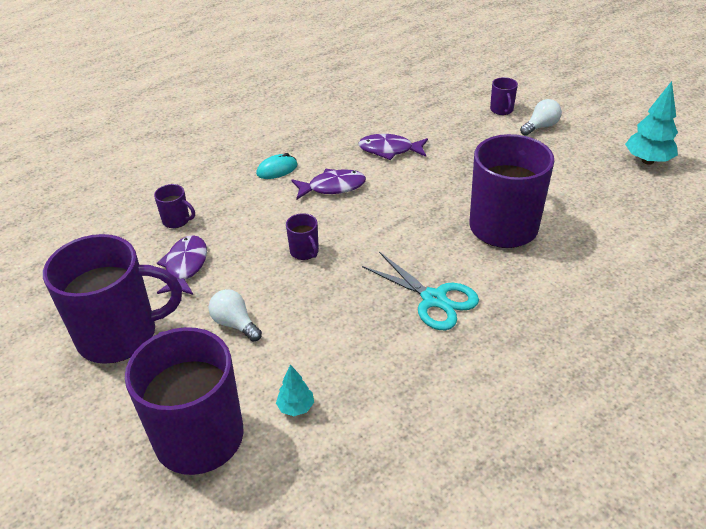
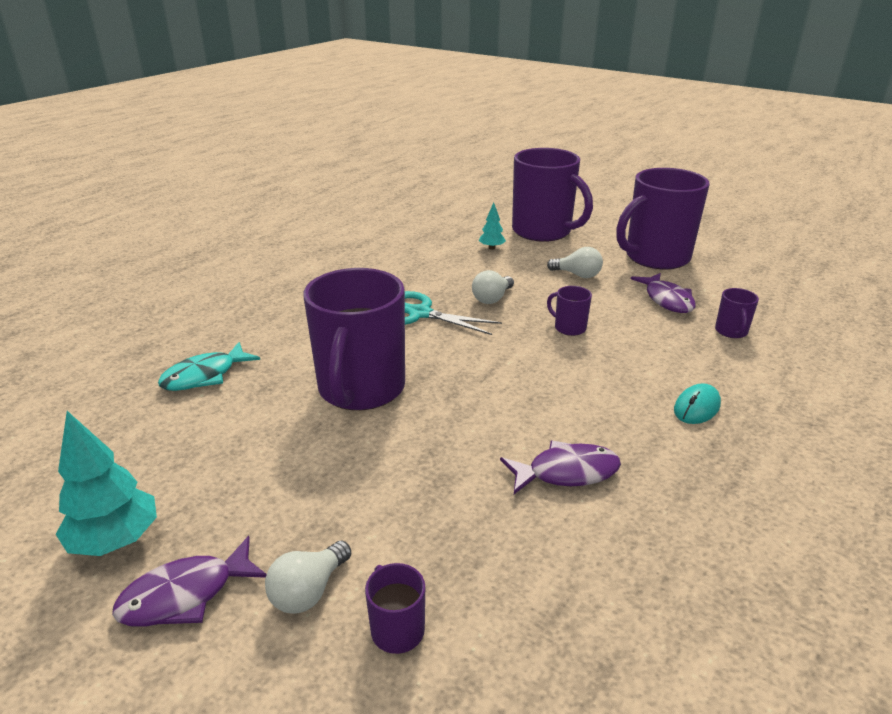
camera: 160 degrees right, 10 degrees down
purple mug [154,184,195,228] -> purple mug turned 90 degrees counterclockwise [715,288,759,338]
purple fish [291,169,366,199] -> purple fish moved to [112,536,267,627]
none -> turquoise fish [158,342,260,391]
none -> white light bulb [472,270,514,304]

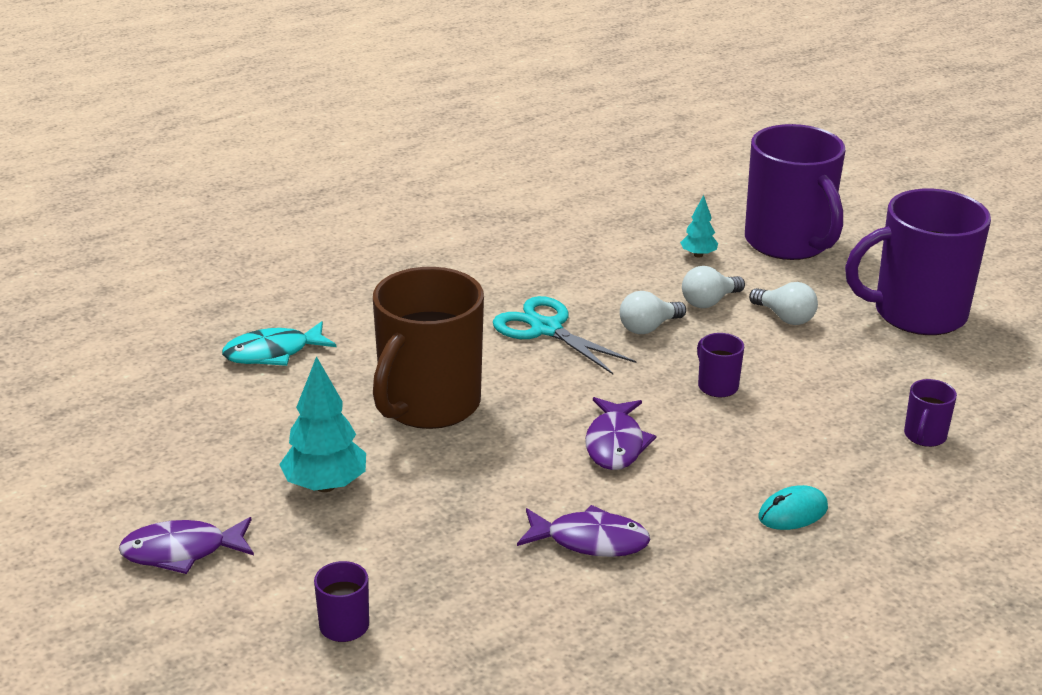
camera: 20 degrees right, 0 degrees up
turquoise tree [56,411,157,556] -> turquoise tree moved to [279,356,366,492]
white light bulb [265,541,351,614] -> white light bulb moved to [682,266,745,308]
purple mug [303,268,405,410] -> brown mug [373,267,484,429]
purple fish [631,273,696,313] -> purple fish moved to [585,397,656,470]

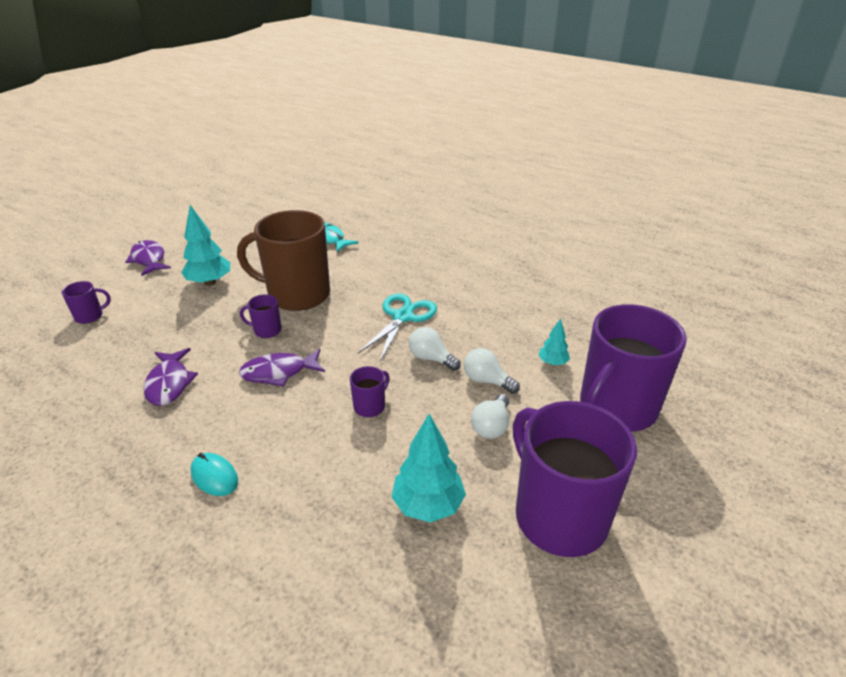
camera: 70 degrees right, 5 degrees up
purple mug [904,379,957,447] -> purple mug moved to [240,294,282,338]
none -> turquoise tree [392,414,466,523]

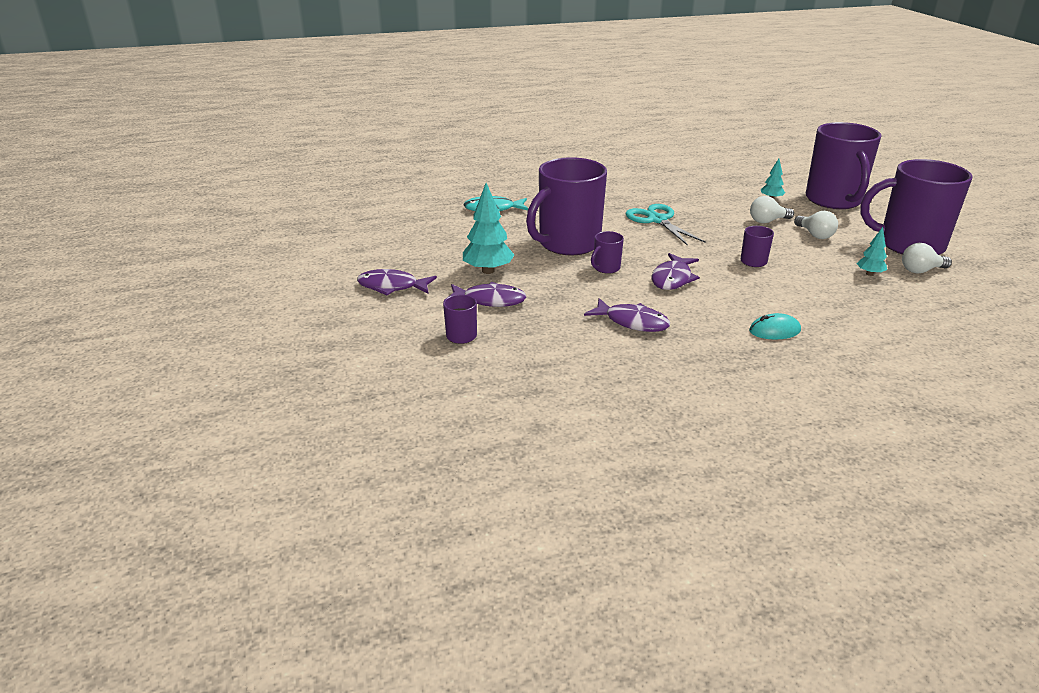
camera: 50 degrees left, 5 degrees down
brown mug [237,210,330,311] -> purple mug [526,157,607,255]
turquoise tree [392,414,466,523] -> turquoise tree [857,227,887,276], size x0.55
white light bulb [409,327,461,371] -> white light bulb moved to [902,243,952,274]
none -> purple fish [447,282,526,307]

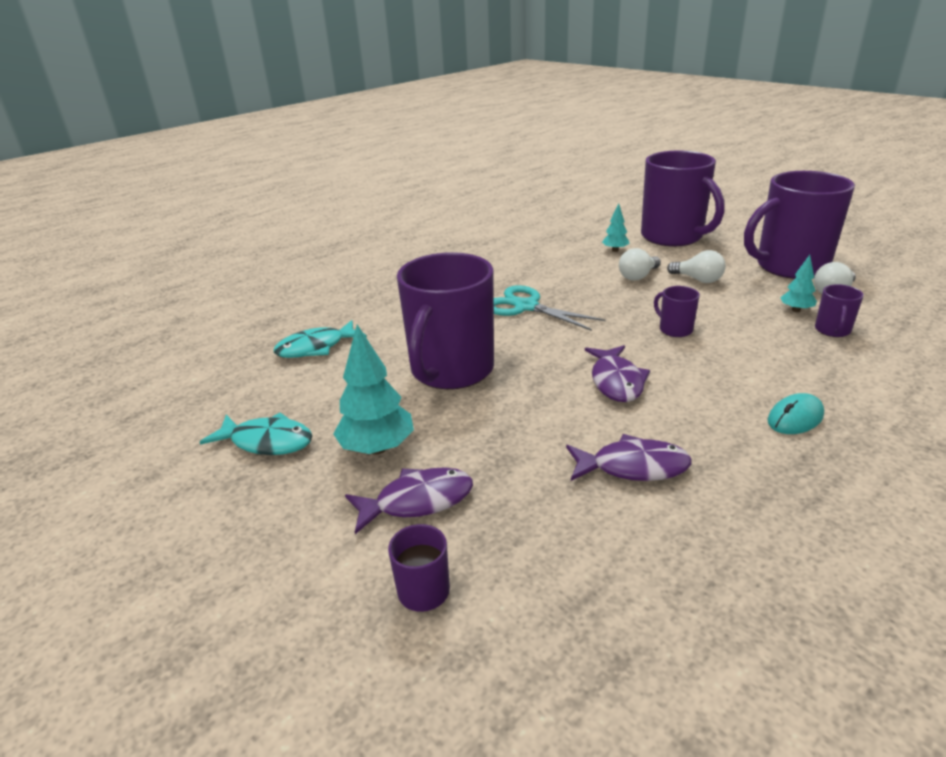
camera: 25 degrees left, 0 degrees up
purple fish [357,269,437,295] -> none
purple mug [591,231,624,274] -> purple mug moved to [815,284,864,337]
none -> turquoise fish [200,412,312,455]

